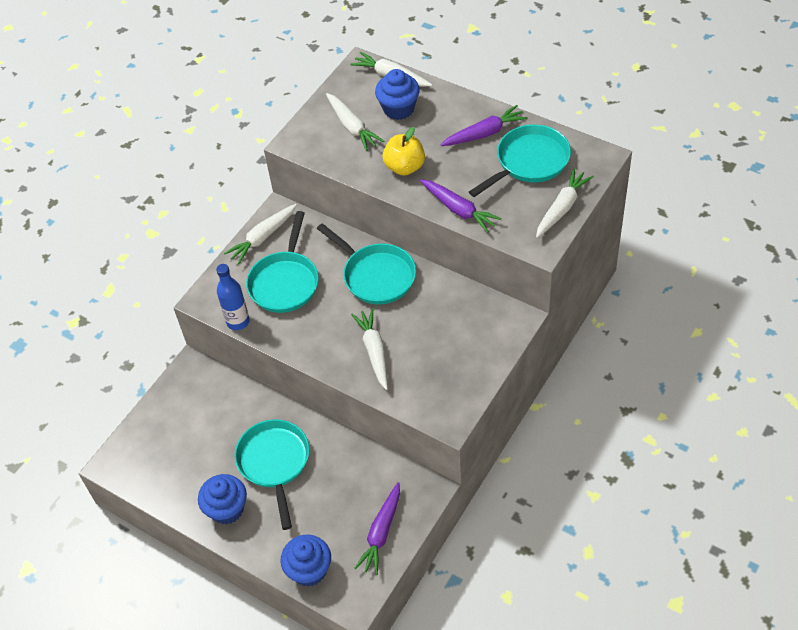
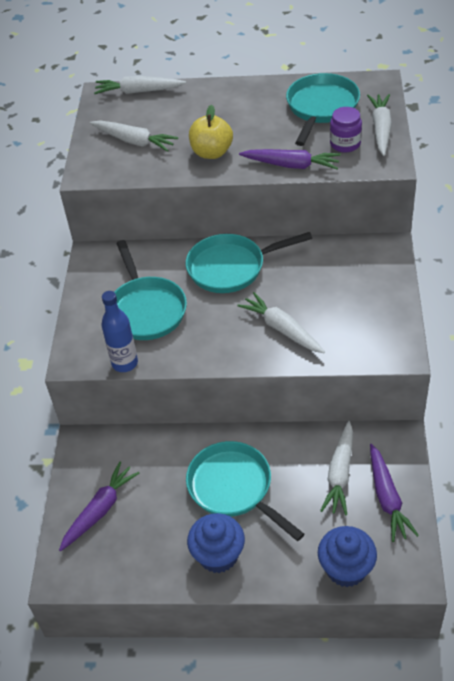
camera: 30 degrees left, 5 degrees down
white carrot [224,204,297,264] -> white carrot moved to [320,421,353,515]
turquoise pan [317,223,416,305] -> turquoise pan turned 150 degrees clockwise [186,232,312,293]
blue cupcake [375,69,420,120] -> none
purple carrot [441,105,528,146] -> purple carrot moved to [59,462,139,551]
none -> purple jar [330,107,362,152]

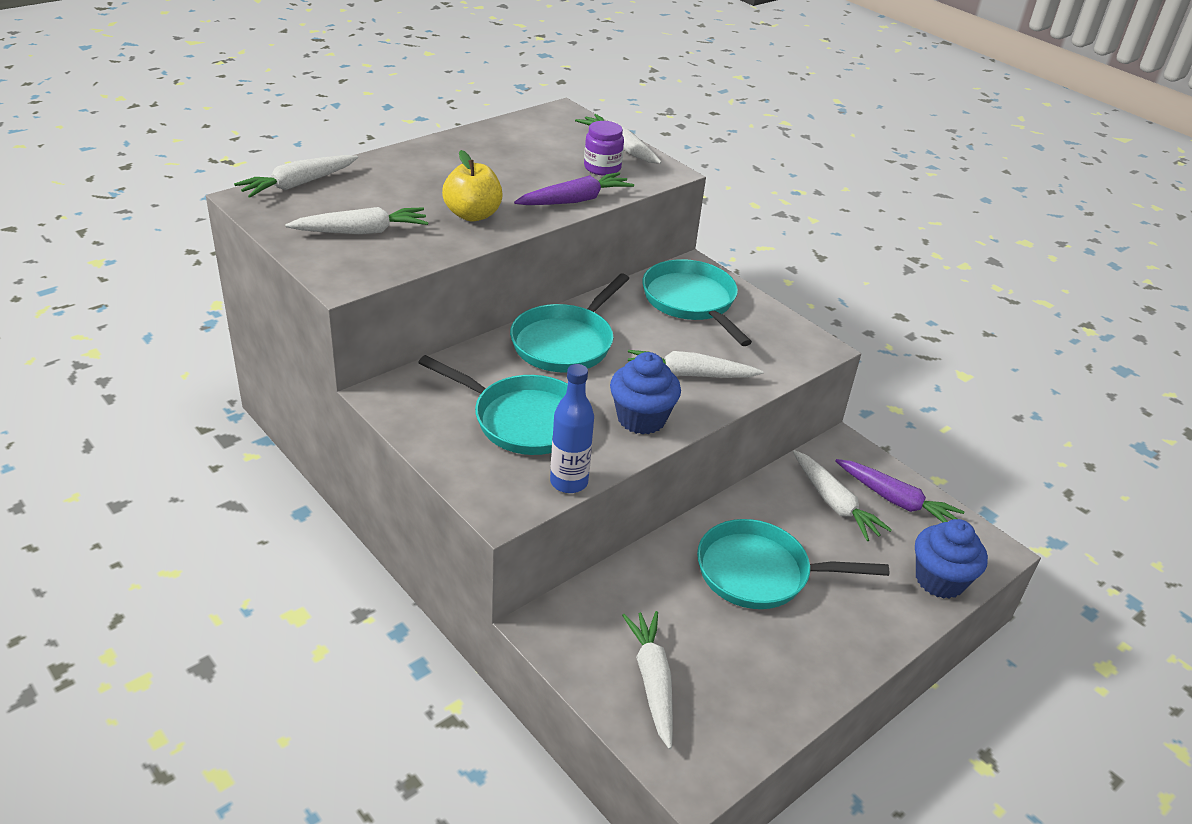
camera: 50 degrees left, 10 degrees down
purple carrot [59,462,139,551] -> white carrot [622,611,673,749]
blue cupcake [187,513,245,573] -> blue cupcake moved to [610,352,681,435]
turquoise pan [286,73,360,146] -> turquoise pan moved to [642,259,752,346]

